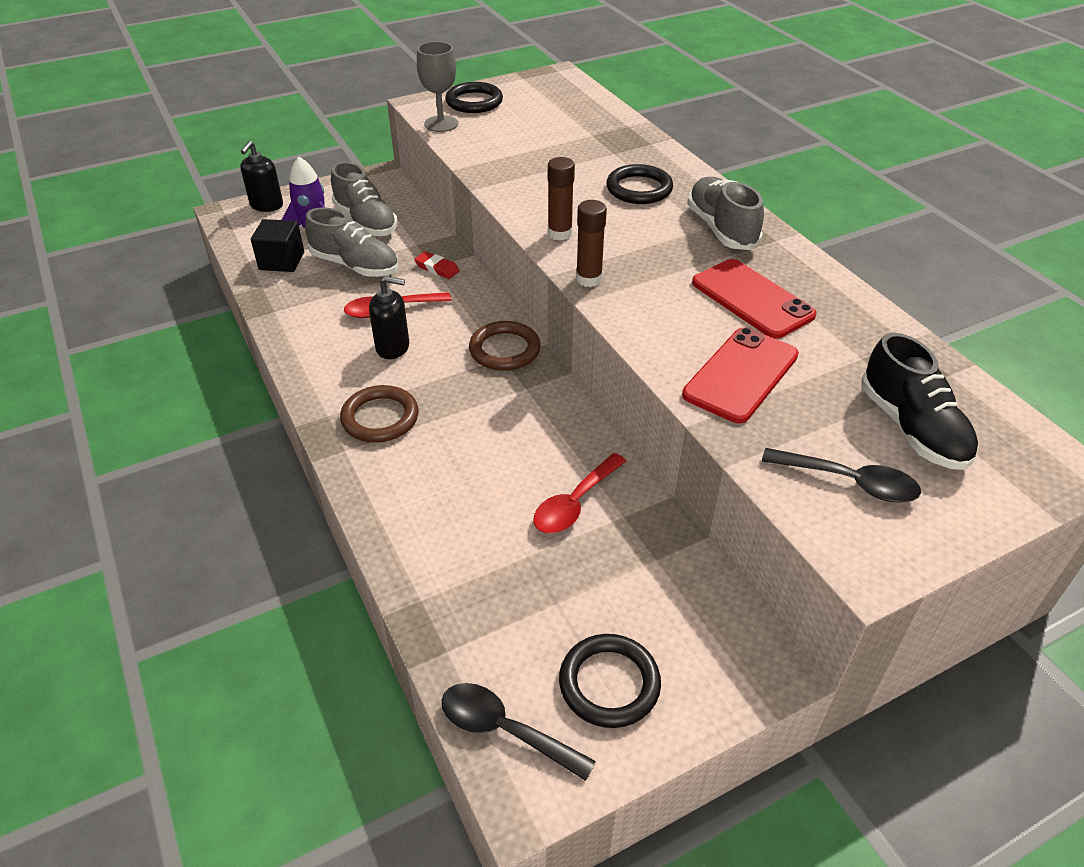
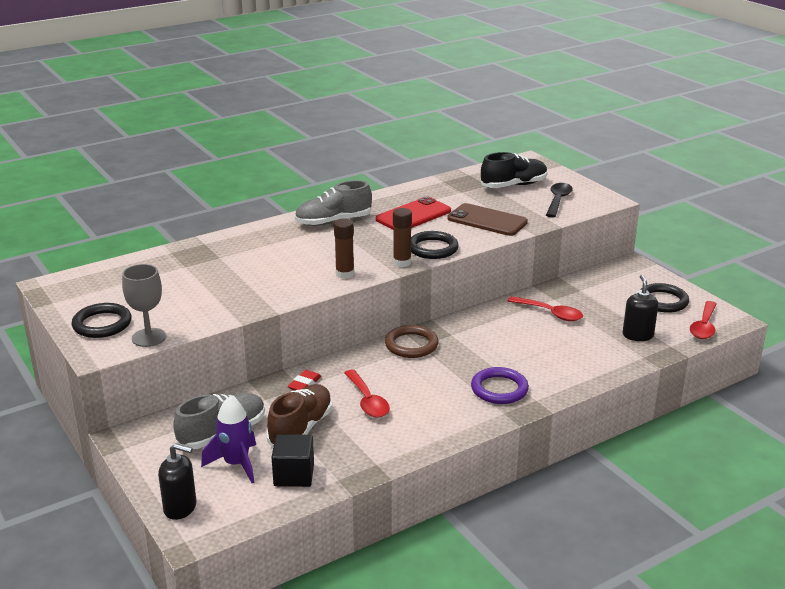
camera: 95 degrees left, 15 degrees down
grey shoe [305,207,398,277] -> brown shoe [266,384,332,447]
brown ring [340,385,419,443] -> purple ring [471,367,529,404]
black soap dispenser [369,276,409,359] -> black soap dispenser moved to [623,275,658,341]
black spoon [442,683,596,781] -> red spoon [690,301,716,339]
black ring [606,164,673,204] -> black ring moved to [411,231,459,259]
red phone [682,327,799,423] -> brown phone [448,203,528,236]

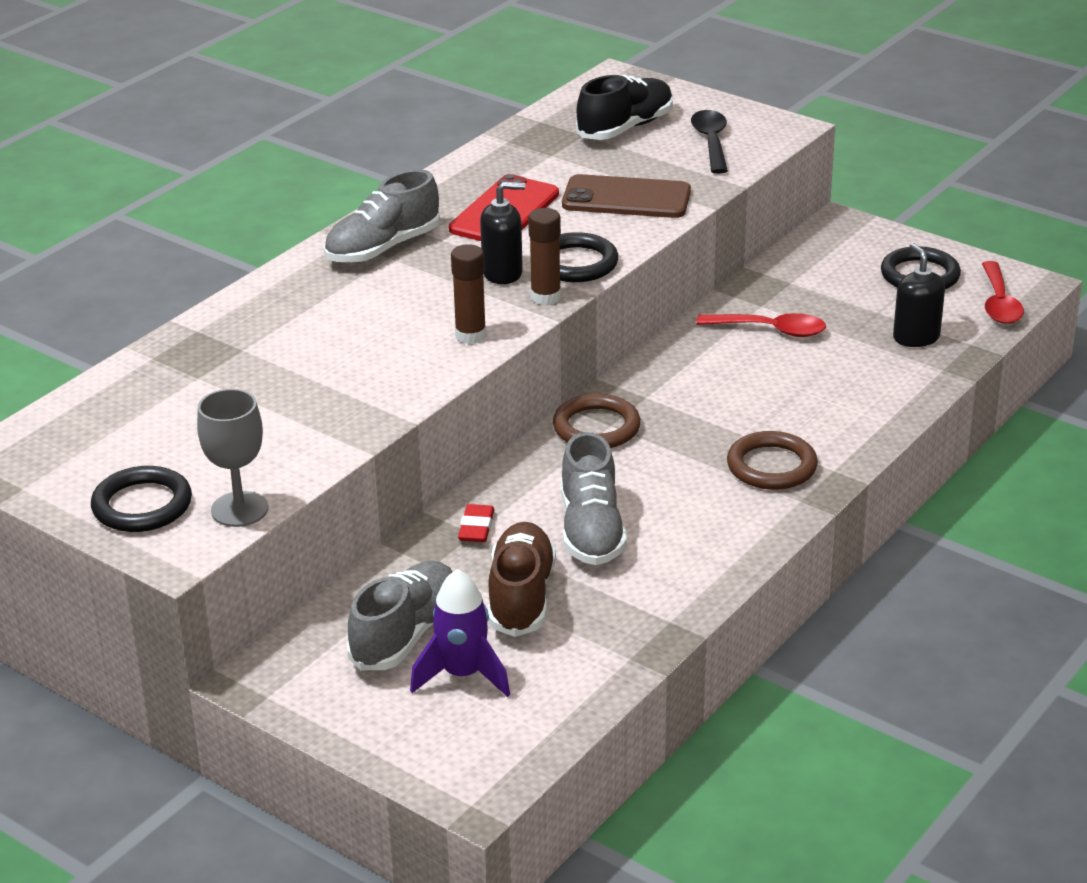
camera: 20 degrees left, 5 degrees up
black soap dispenser [158,443,197,520] -> black soap dispenser moved to [480,182,525,284]
black cube [271,434,314,487] -> none
red spoon [344,370,390,418] -> grey shoe [561,432,627,565]
purple ring [471,367,529,404] -> brown ring [727,431,818,490]

